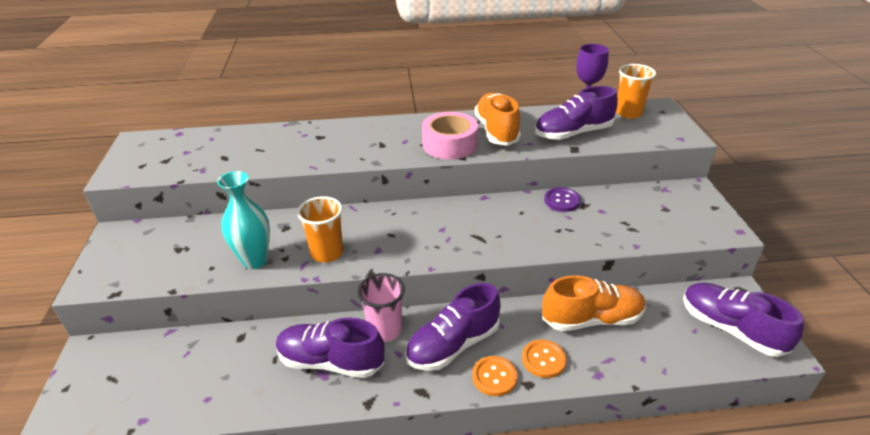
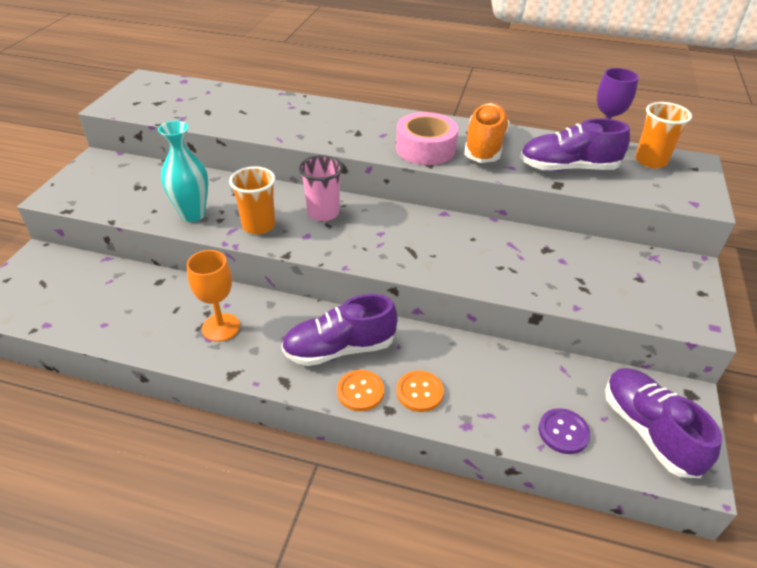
camera: 20 degrees right, 5 degrees up
purple shoe [276,318,384,378] -> orange goblet [187,250,240,342]
pink cup [357,273,405,342] -> pink cup moved to [299,155,343,222]
orange shoe [542,275,646,331] -> none
purple button [544,187,581,212] -> purple button moved to [539,408,590,454]

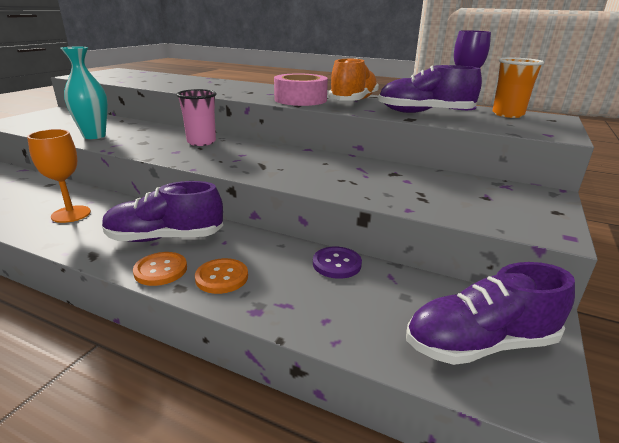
camera: 10 degrees right, 15 degrees down
orange cup [229,166,275,234] -> none
purple button [539,408,590,454] -> purple button moved to [313,247,362,279]
purple shoe [605,368,722,478] -> purple shoe turned 90 degrees counterclockwise [406,262,575,365]

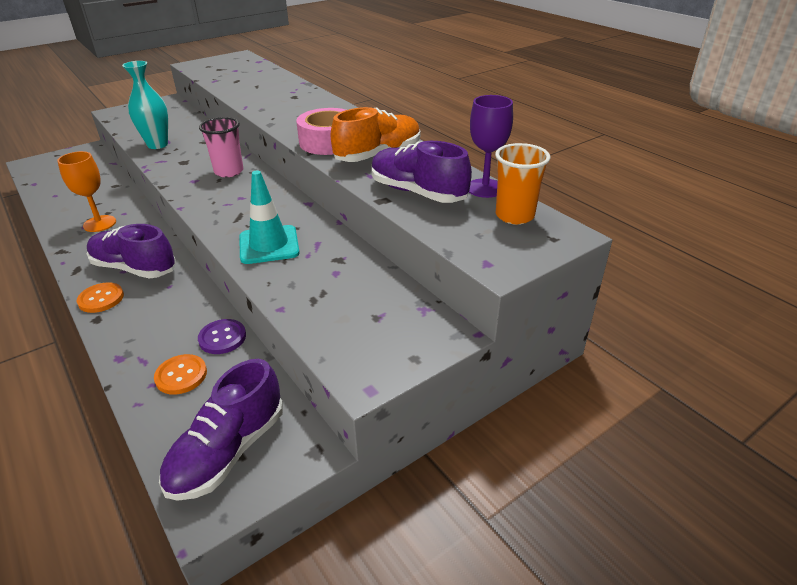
camera: 30 degrees right, 10 degrees up
orange button [195,258,248,294] -> orange button moved to [154,354,207,395]
purple shoe [406,262,575,365] -> purple shoe turned 75 degrees counterclockwise [159,359,283,501]
none -> turquoise traffic cone [239,171,300,264]

